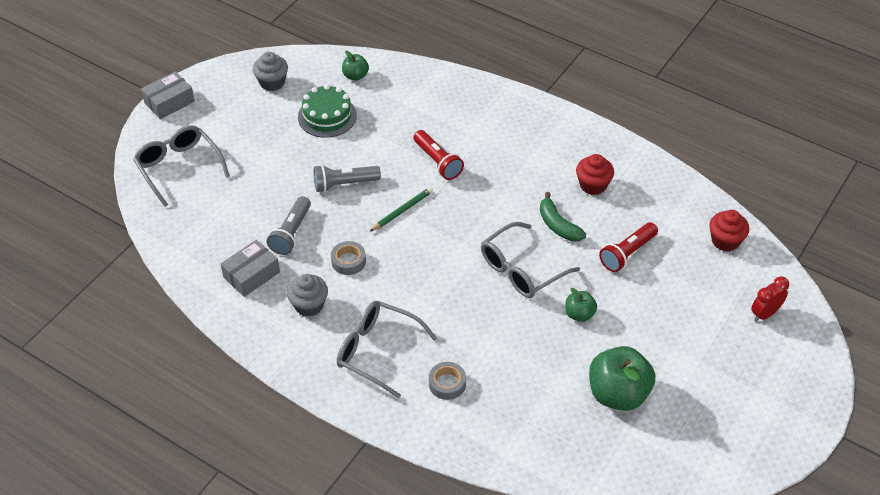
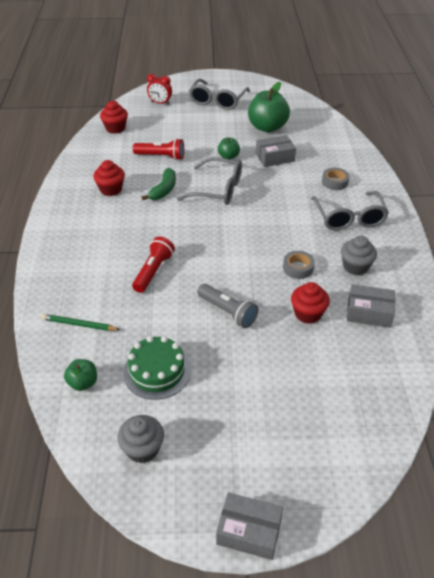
camera: 125 degrees left, 5 degrees down
grey glasses [133,125,230,207] -> grey glasses moved to [189,79,250,110]
grey flashlight [267,196,311,255] -> red cupcake [291,282,330,324]
green pencil [369,187,433,232] -> green pencil moved to [41,314,121,331]
none -> grey box [256,135,296,167]

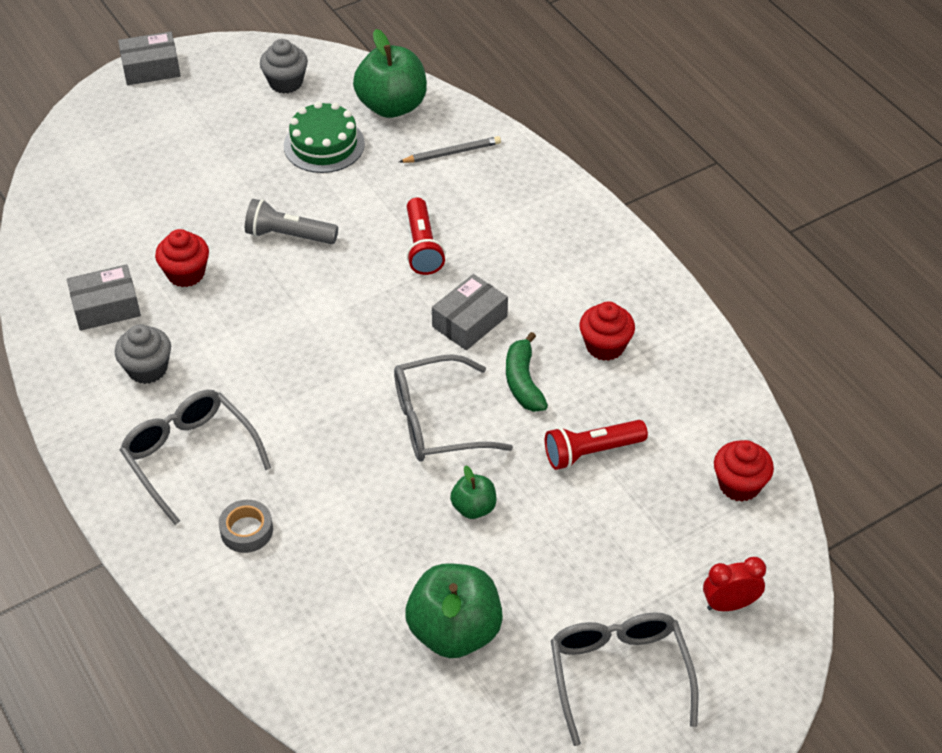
camera: 150 degrees right, 5 degrees up
green pencil [41,314,121,331] -> grey pencil [399,136,501,163]
green apple [64,359,97,391] -> green apple [353,29,427,118], size x1.96
grey box [256,135,296,167] -> grey box moved to [432,274,508,350]
grey tape [283,251,315,279] -> none

